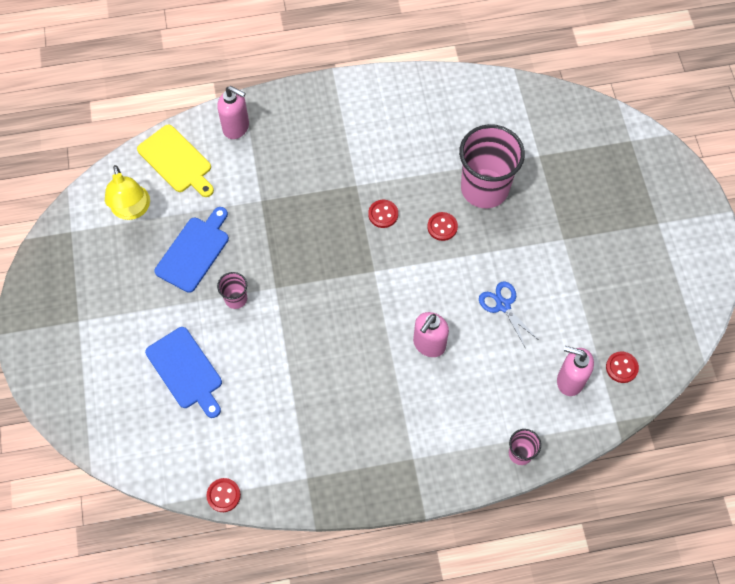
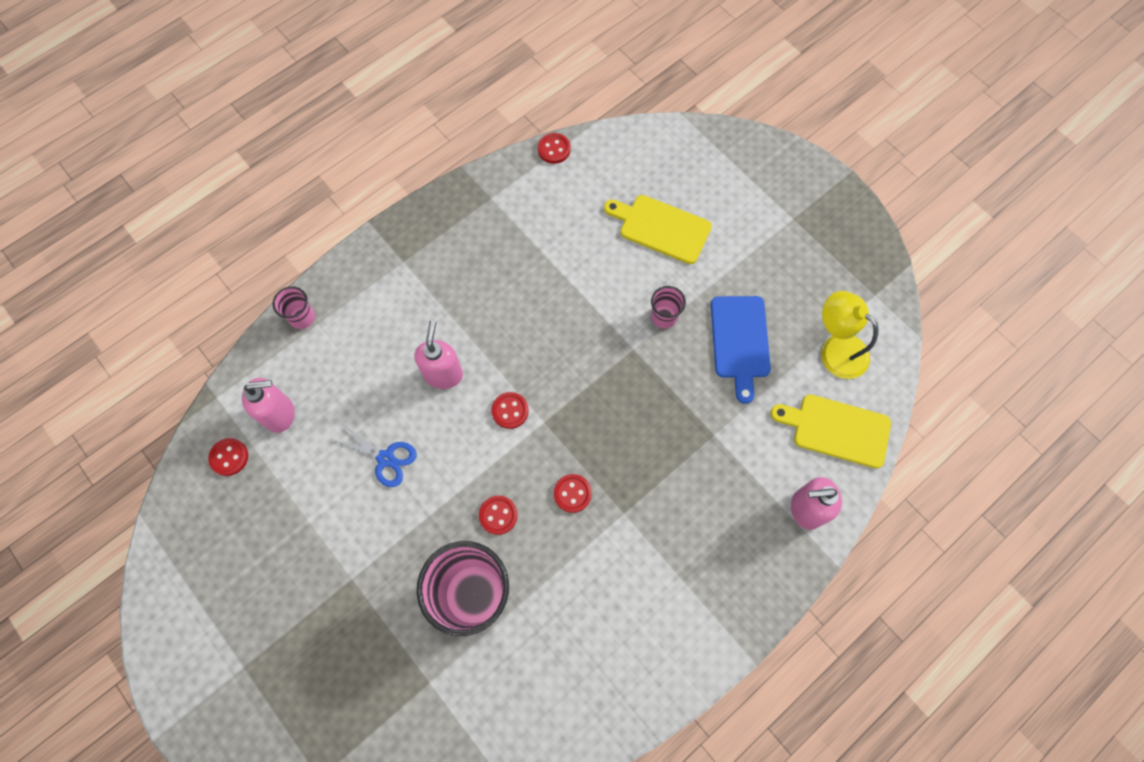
camera: 150 degrees right, 5 degrees up
blue cutting board [145,327,222,418] -> yellow cutting board [604,195,712,264]
none -> red button [491,392,529,429]

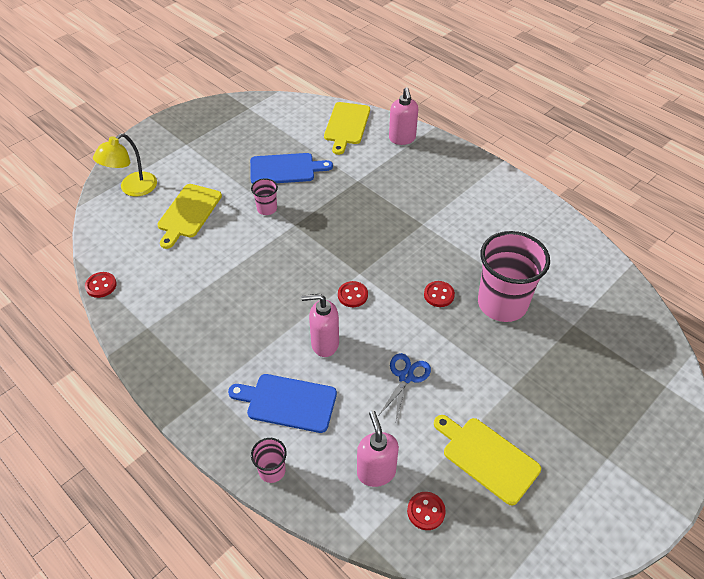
camera: 95 degrees left, 20 degrees down
red button [554,474,592,513] -> none
yellow lamp [821,291,879,379] -> yellow lamp moved to [93,133,157,196]
none -> blue cutting board [228,374,337,433]
none -> yellow cutting board [434,415,541,506]

